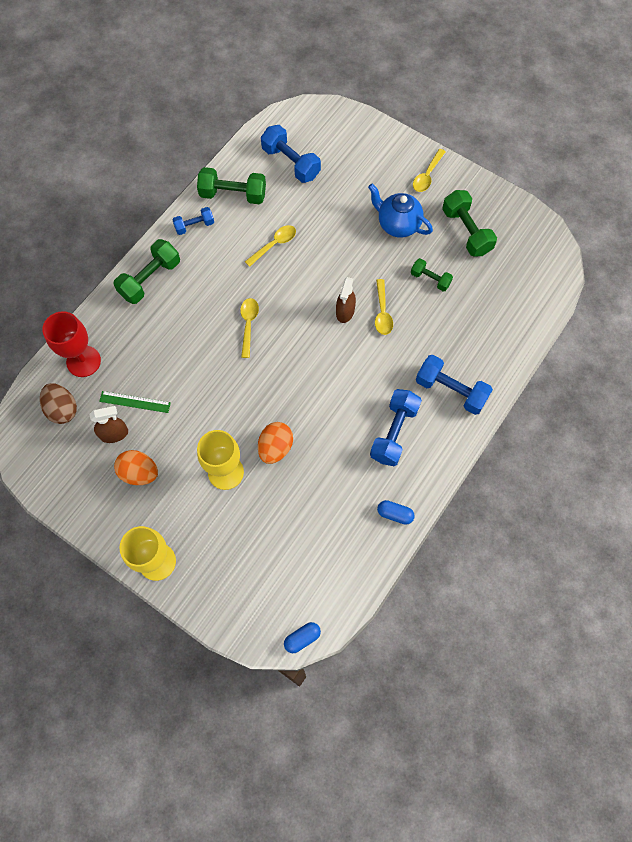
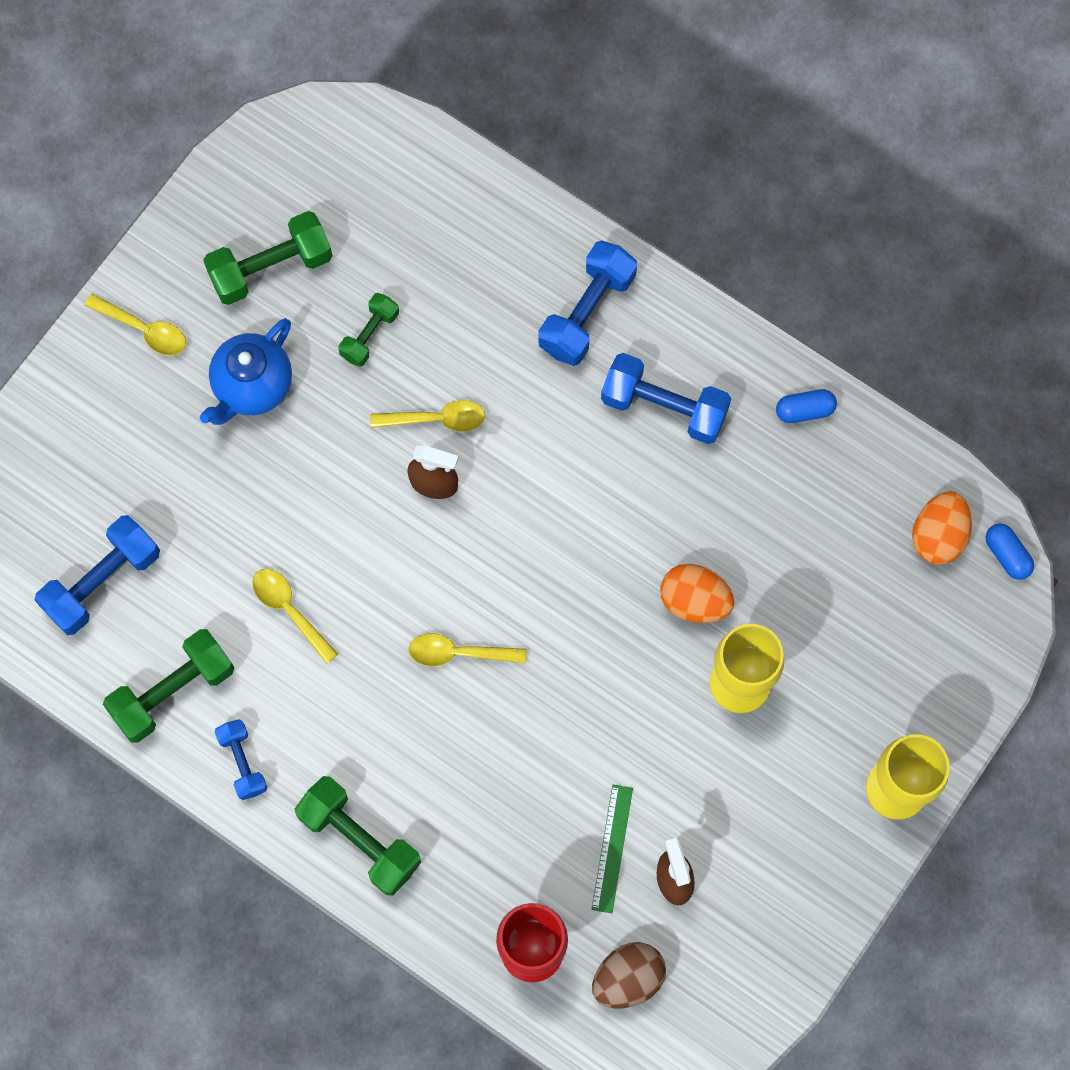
camera: 90 degrees left, 5 degrees up
orange egg [114,450,158,485] -> orange egg moved to [912,491,972,565]
green dumbbell [197,167,266,204] -> green dumbbell turned 45 degrees clockwise [103,629,235,743]
blue capsule [377,500,415,525] -> blue capsule turned 60 degrees clockwise [776,389,837,423]

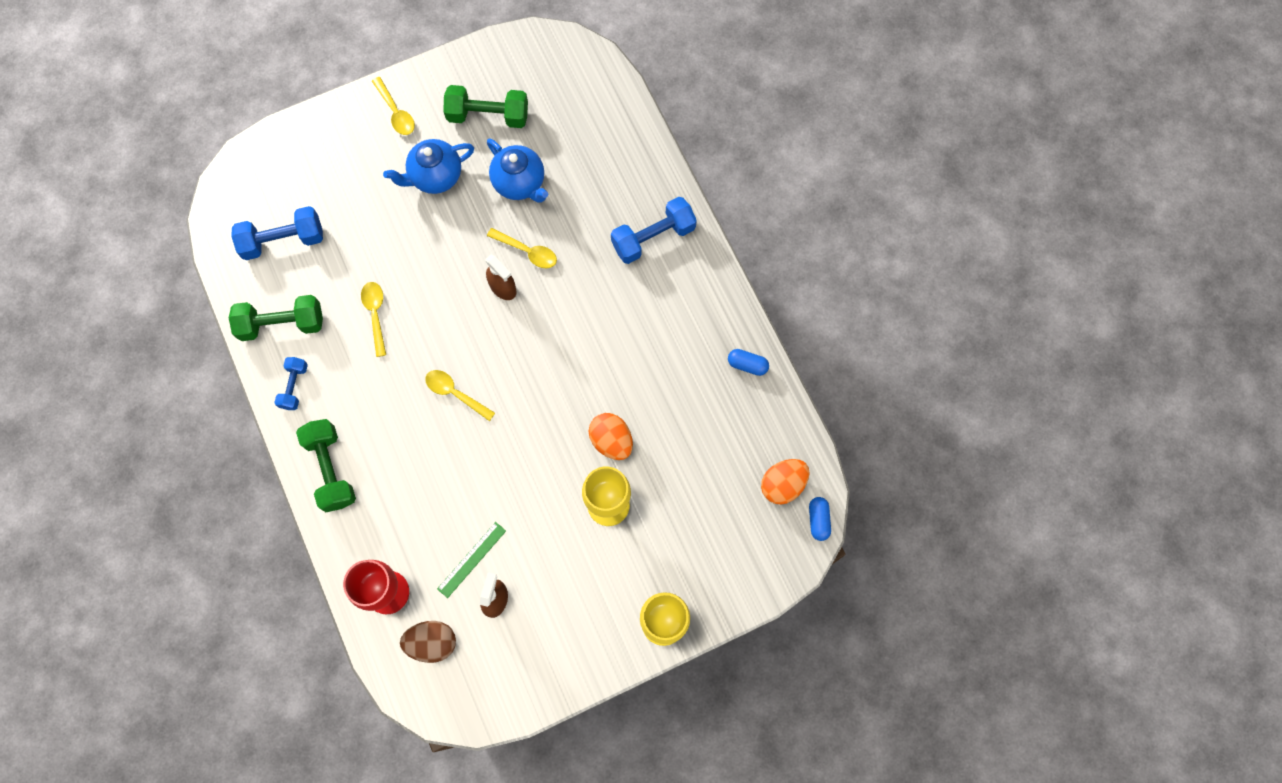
camera: 30 degrees right, 0 degrees up
green dumbbell [339,293,399,367] -> blue teapot [487,139,548,203]
blue dumbbell [601,353,731,444] -> none

